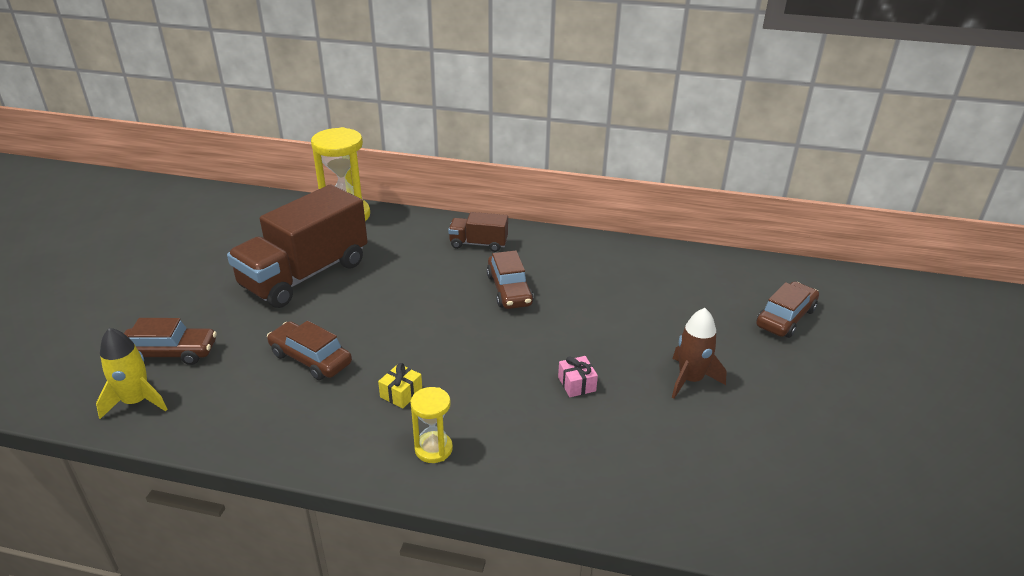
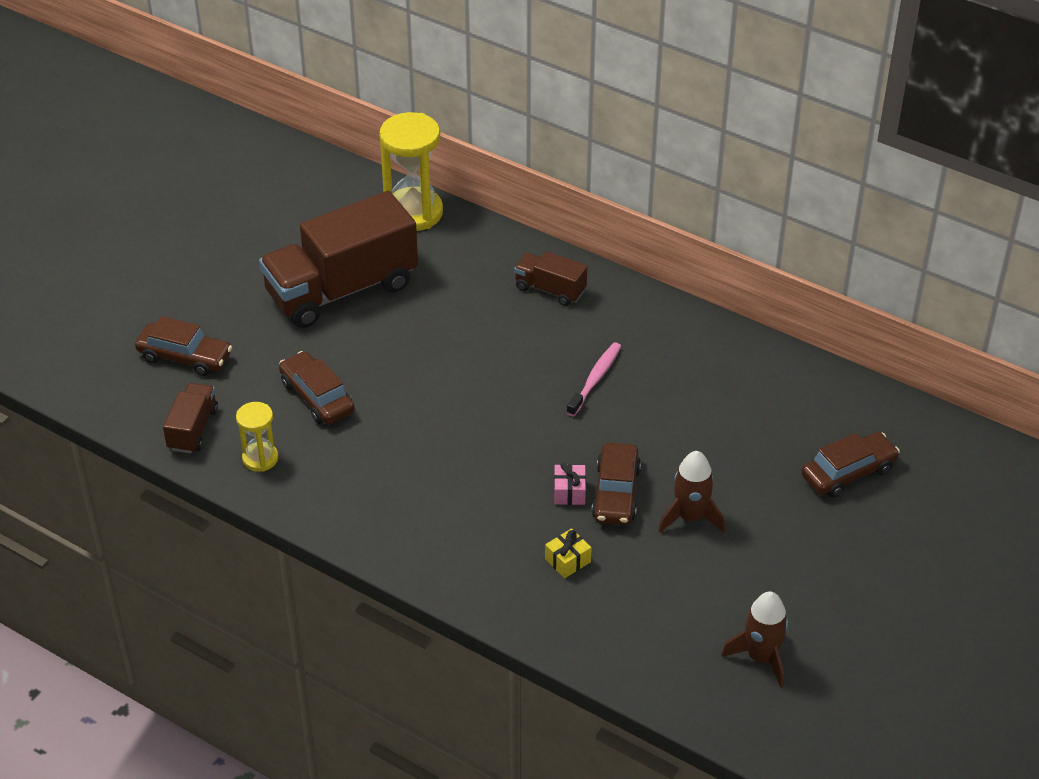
camera: 20 degrees right, 10 degrees up
yellow rocket [96,328,168,419] -> none
yellow gift [378,363,422,408] -> yellow gift moved to [545,528,592,578]
yellow hourglass [410,387,453,463] -> yellow hourglass moved to [236,402,278,472]
brown car [487,250,534,309] -> brown car moved to [591,442,641,525]
none -> brown truck [163,383,218,454]
none -> pink toothbrush [566,342,621,416]
none -> brown rocket [721,591,788,688]

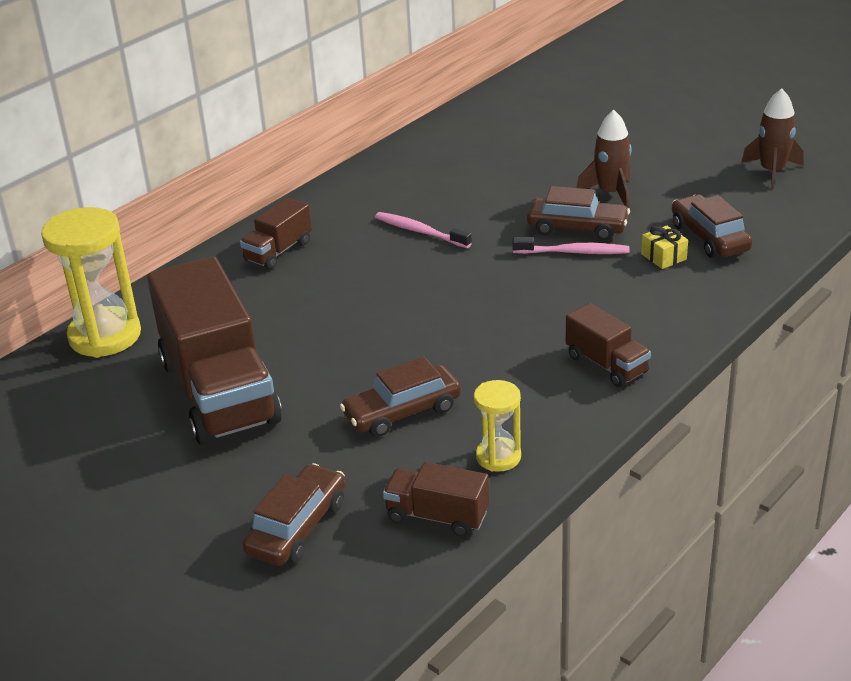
camera: 80 degrees left, 10 degrees down
pink gift [554,463,586,505] -> pink toothbrush [512,237,629,254]
brown car [801,432,900,498] -> brown car moved to [671,195,753,258]
none -> brown truck [566,303,651,387]

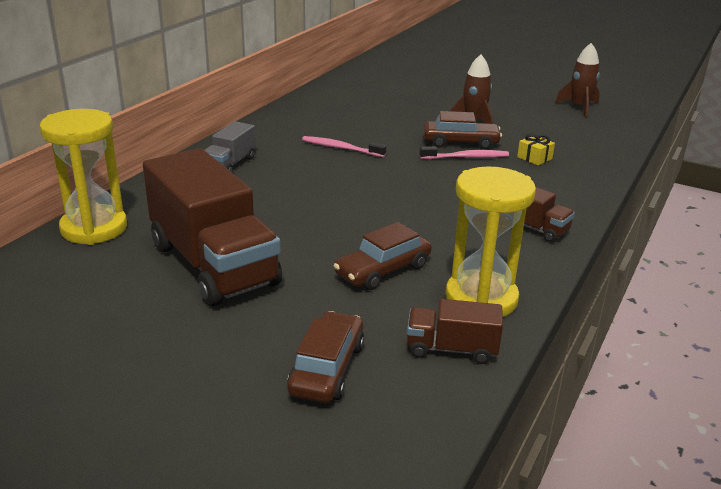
camera: 15 degrees left, 5 degrees down
brown truck [240,197,312,269] -> grey truck [205,121,256,172]
yellow hourglass [474,380,521,472] -> yellow hourglass [445,167,536,317], size x1.84
brown car [671,195,753,258] -> none

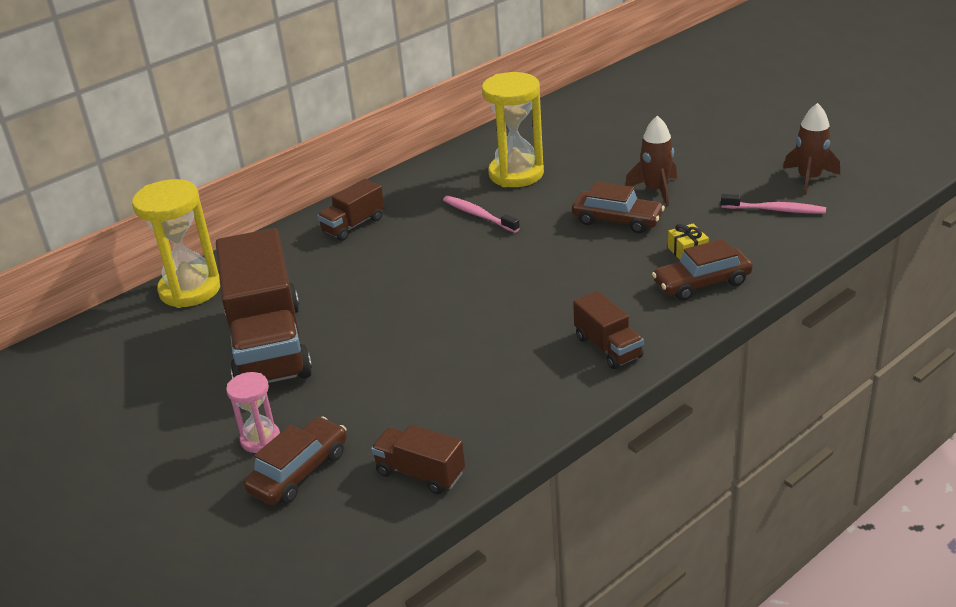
camera: 25 degrees right, 5 degrees up
grey truck [205,121,256,172] -> brown truck [317,179,385,241]
brown car [334,222,432,290] -> brown car moved to [652,239,753,301]
pink toothbrush [419,146,509,159] -> pink toothbrush moved to [721,194,826,214]
yellow hourglass [445,167,536,317] -> yellow hourglass moved to [482,72,544,187]
none -> pink hourglass [226,372,280,453]

